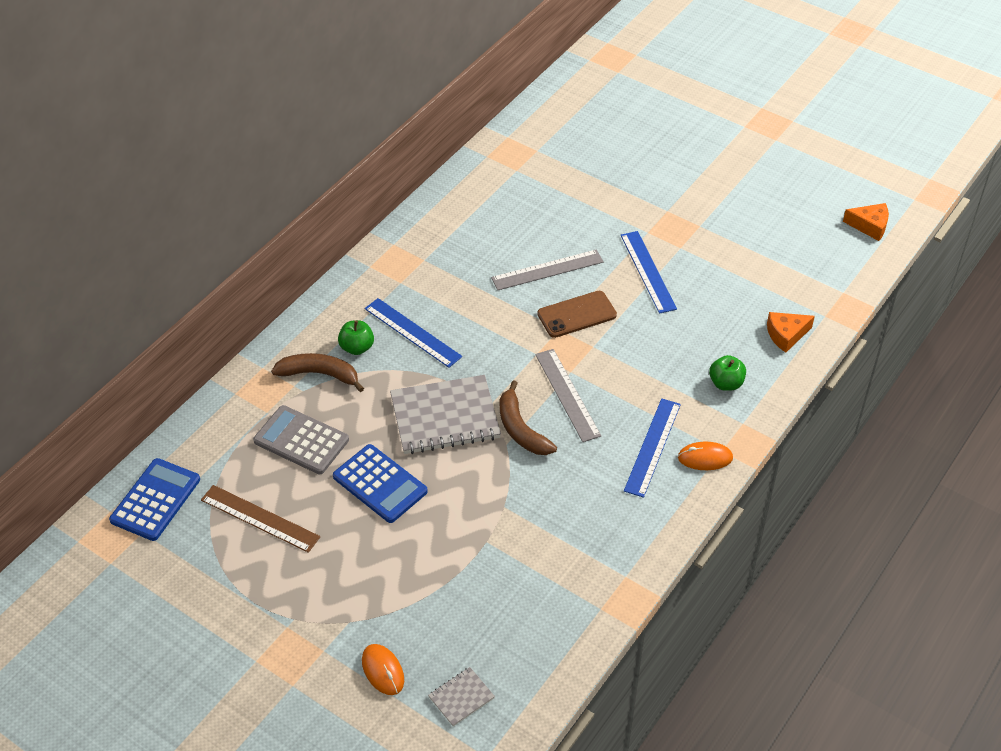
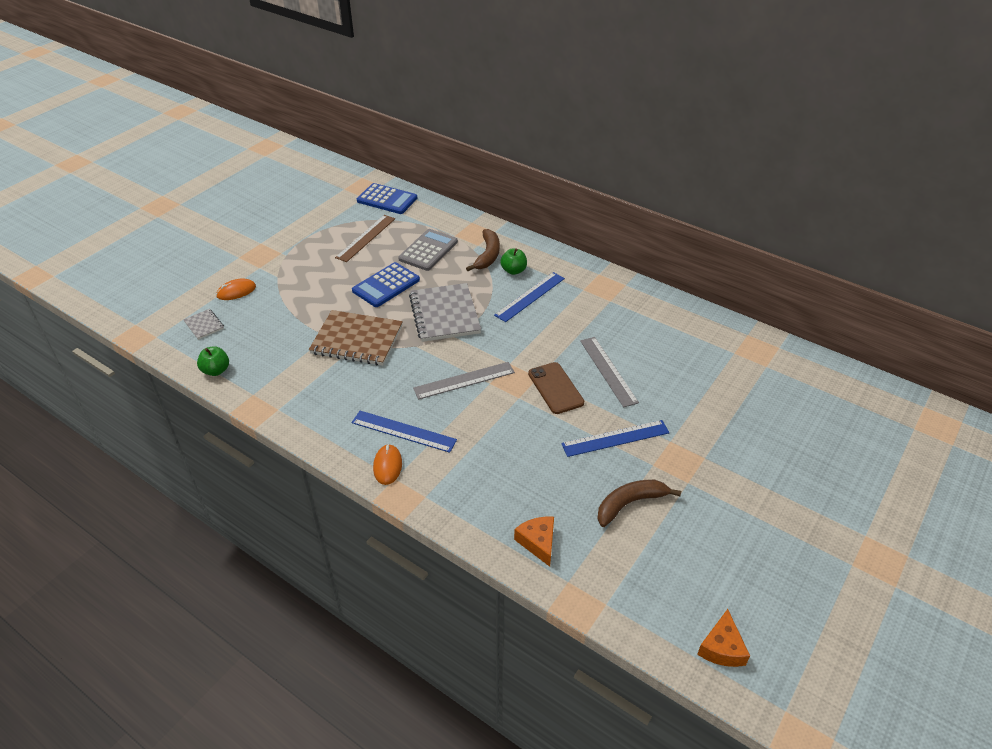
camera: 90 degrees right, 5 degrees down
brown banana [500,380,557,455] -> brown banana moved to [597,480,681,527]
green apple [709,355,746,391] -> green apple moved to [197,346,229,376]
none -> brown notebook [309,310,403,365]

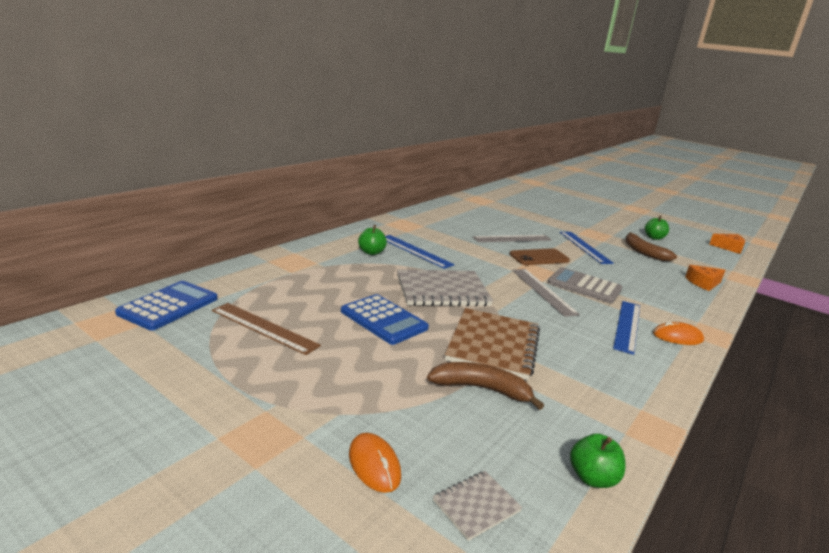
camera: 90 degrees left, 20 degrees down
grey calculator [398,229,458,271] -> grey calculator moved to [548,267,622,303]
brown banana [466,229,500,271] -> brown banana moved to [427,362,544,410]
none -> green apple [645,216,669,240]

